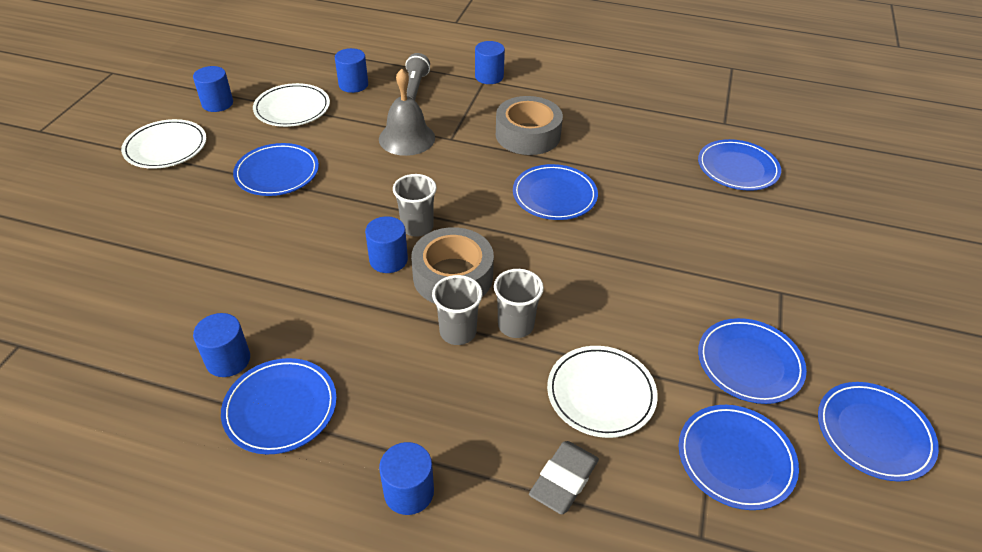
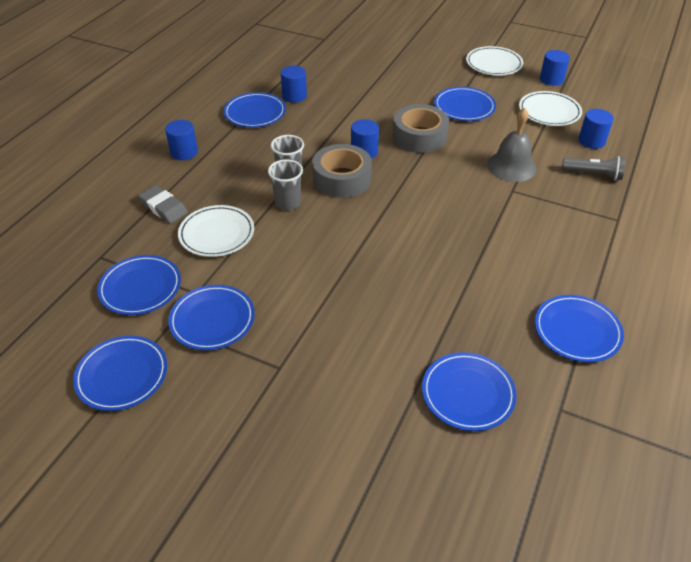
camera: 100 degrees right, 0 degrees up
grey cup [393,174,437,236] -> none
blue cylinder [475,41,505,84] -> none
grey tape [496,96,563,155] -> grey tape moved to [393,104,449,153]
blue plate [513,164,598,220] -> blue plate moved to [535,295,624,362]

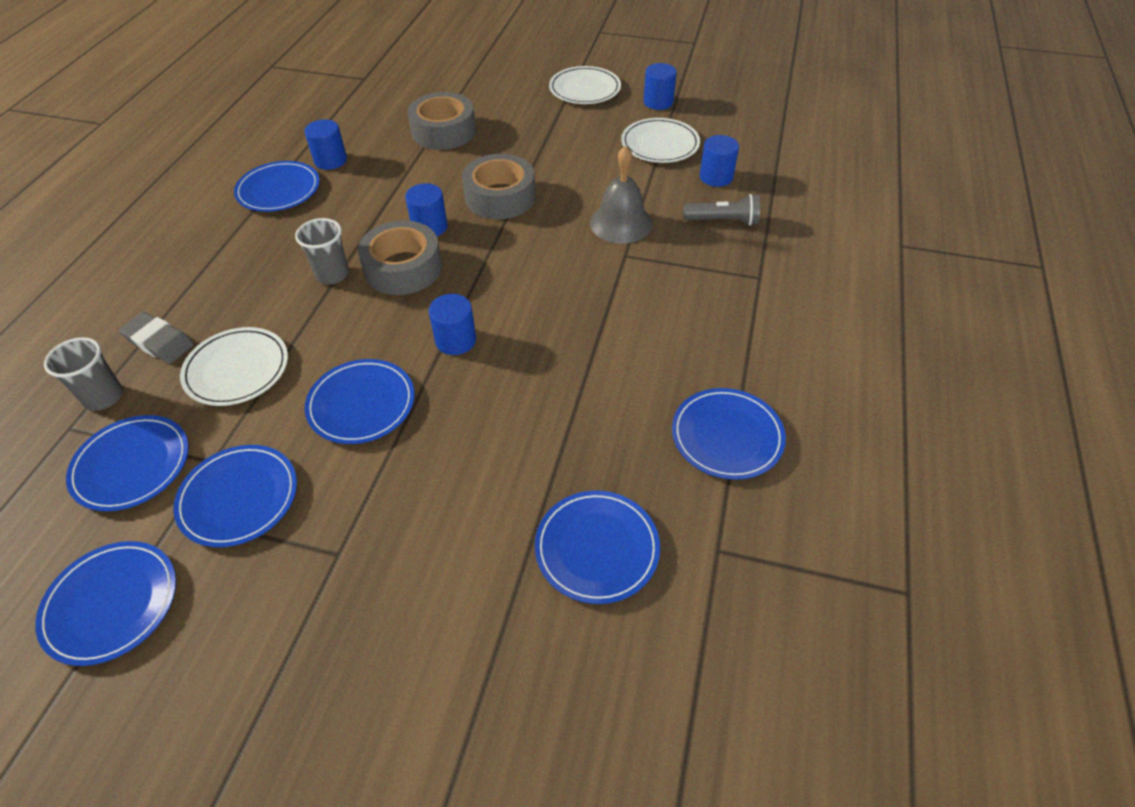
camera: 10 degrees left, 5 degrees up
blue cylinder [165,120,198,160] -> blue cylinder moved to [429,294,476,355]
grey cup [268,159,303,210] -> grey cup moved to [44,337,123,411]
blue plate [434,87,496,121] -> blue plate moved to [305,359,415,444]
none -> grey tape [408,92,476,150]

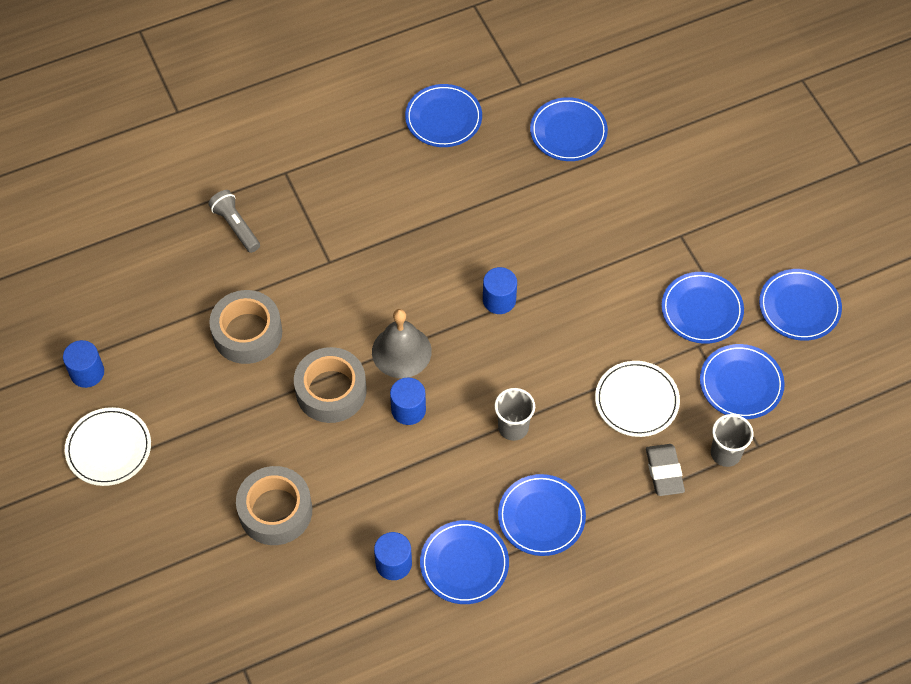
camera: 130 degrees left, 10 degrees up
blue plate [305,359,415,444] -> blue plate moved to [498,474,586,556]
grey tape [358,220,442,295] -> grey tape moved to [209,290,282,364]
grey bell [590,146,653,243] -> grey bell moved to [372,309,432,378]
white plate [621,118,700,163] -> none
blue cylinder [700,135,739,187] -> none

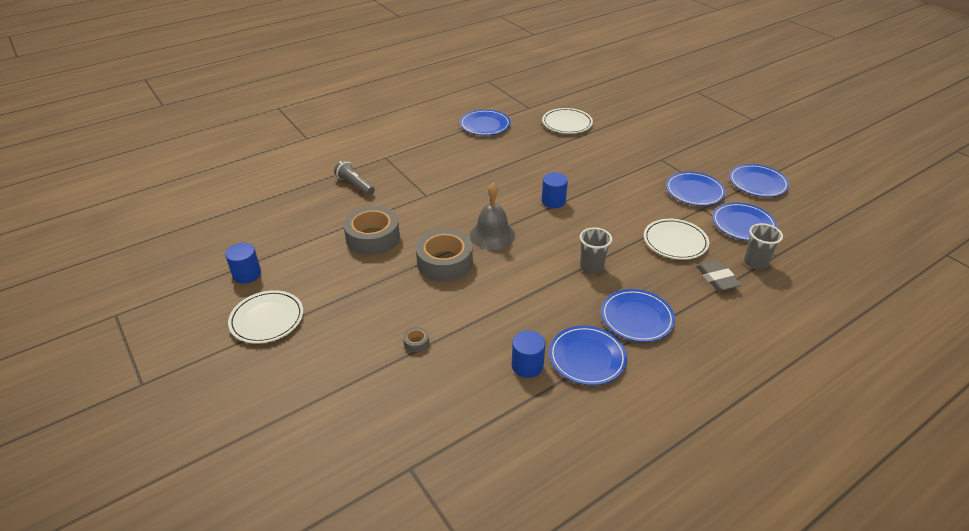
camera: 10 degrees left, 20 degrees down
grey tape [236,466,312,545] -> grey tape [403,327,429,352], size x0.40
blue cylinder [390,377,426,425] -> none
blue plate [530,97,608,161] -> white plate [542,108,593,134]

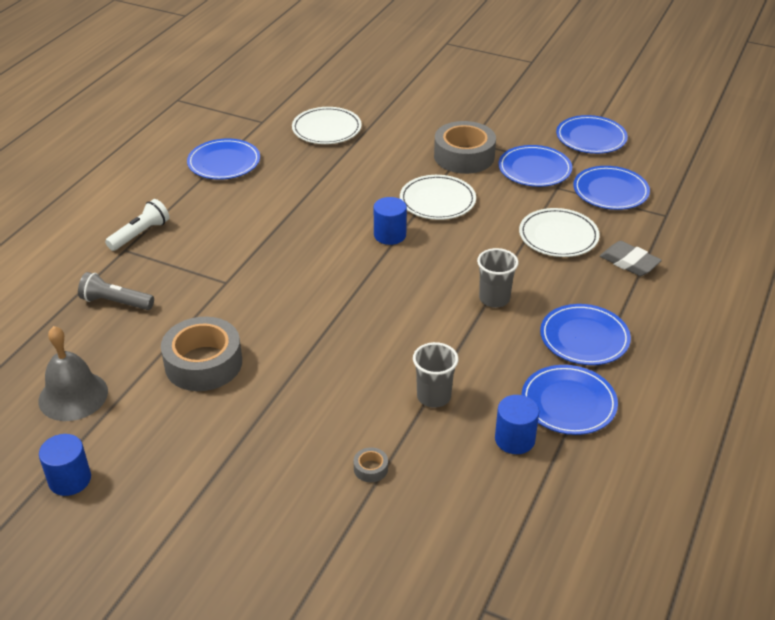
camera: 30 degrees left, 0 degrees up
white plate [228,290,303,344] -> white plate moved to [400,175,476,220]
grey tape [416,229,473,282] -> grey tape moved to [434,121,496,174]
grey bell [470,183,515,250] -> grey bell moved to [38,326,108,421]
grey cup [744,223,783,269] -> grey cup moved to [413,342,459,408]
none -> white flashlight [105,199,169,251]

